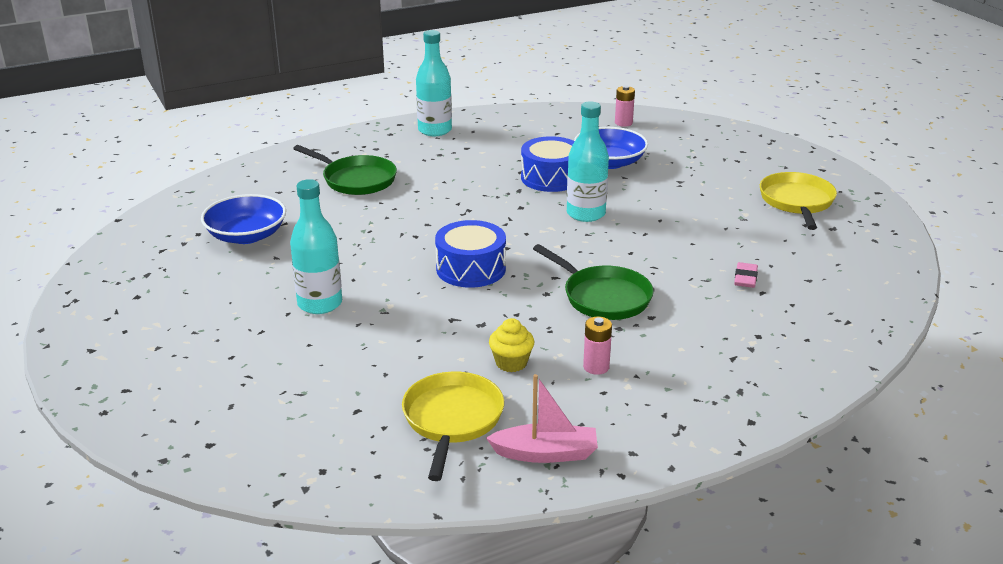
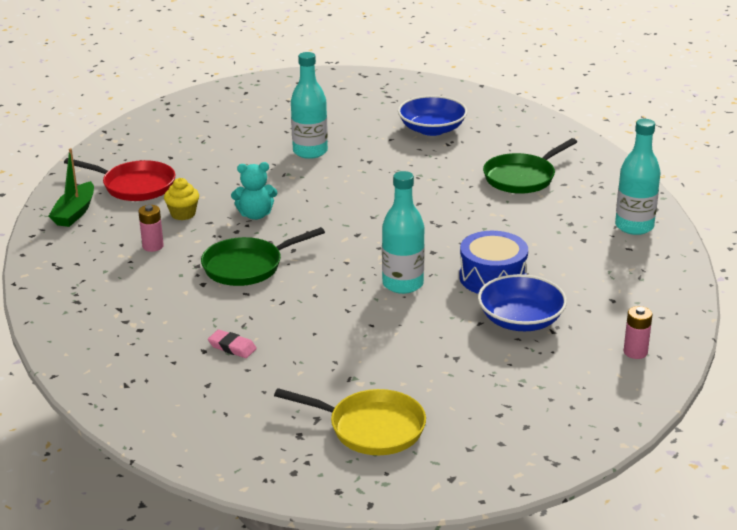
camera: 105 degrees right, 0 degrees up
yellow pan [402,372,504,481] -> red pan [64,158,175,201]
blue drum [435,220,506,288] -> none
pink boat [486,374,598,463] -> green boat [49,148,94,227]
none -> turquoise teddy bear [231,162,277,220]

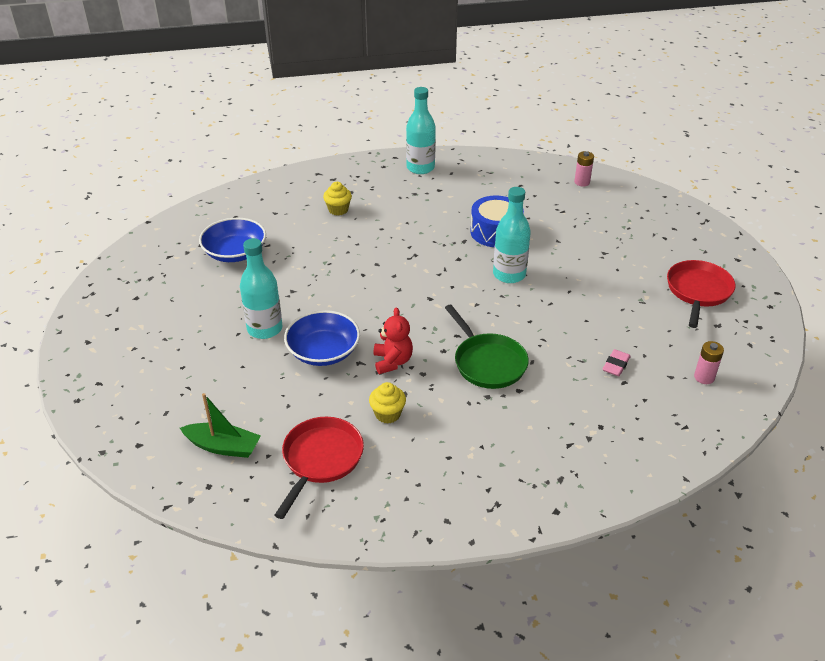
camera: 90 degrees left, 10 degrees up
green boat [49,148,94,227] -> green boat moved to [180,393,261,458]
pink battery [138,205,164,252] -> pink battery moved to [694,341,724,384]
turquoise teddy bear [231,162,277,220] -> red teddy bear [374,307,413,374]
yellow pan [274,388,426,455] -> red pan [667,260,736,328]
blue bowl [478,274,567,331] -> blue bowl moved to [284,310,360,366]
green pan [483,138,577,194] -> yellow cupcake [323,182,352,216]

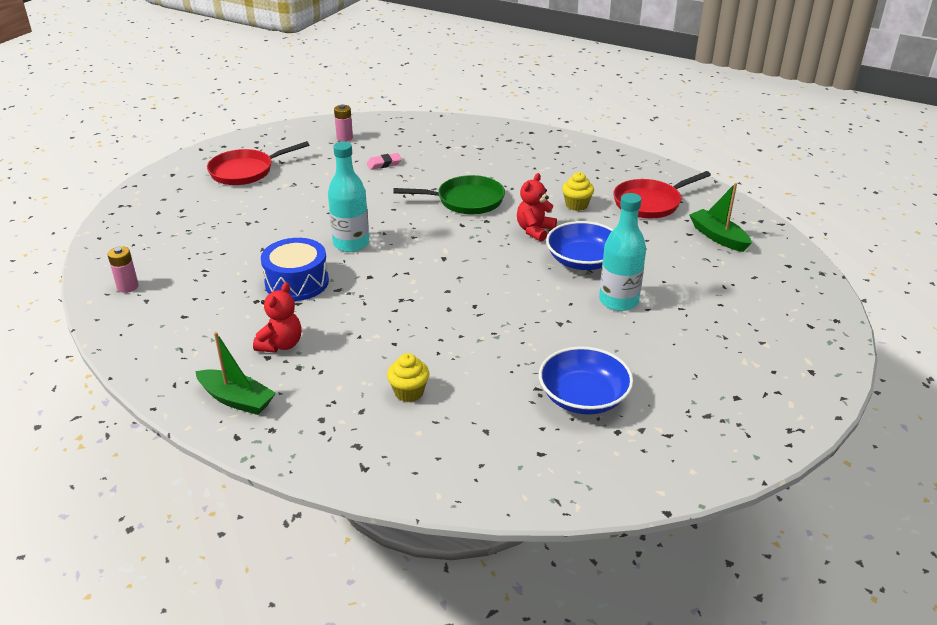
camera: 140 degrees left, 5 degrees down
turquoise bottle [406,87,436,174] -> green boat [195,332,276,415]
green pan [445,304,529,389] -> green pan turned 75 degrees clockwise [393,175,505,214]
none -> red teddy bear [253,282,302,353]

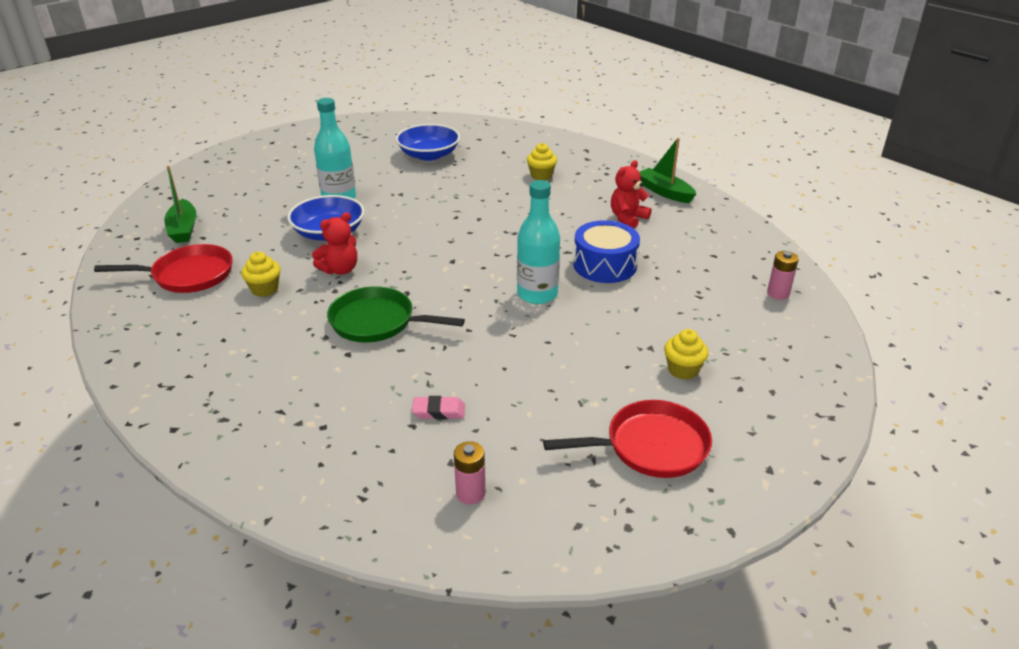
camera: 160 degrees left, 0 degrees up
none -> yellow cupcake [664,329,708,380]

